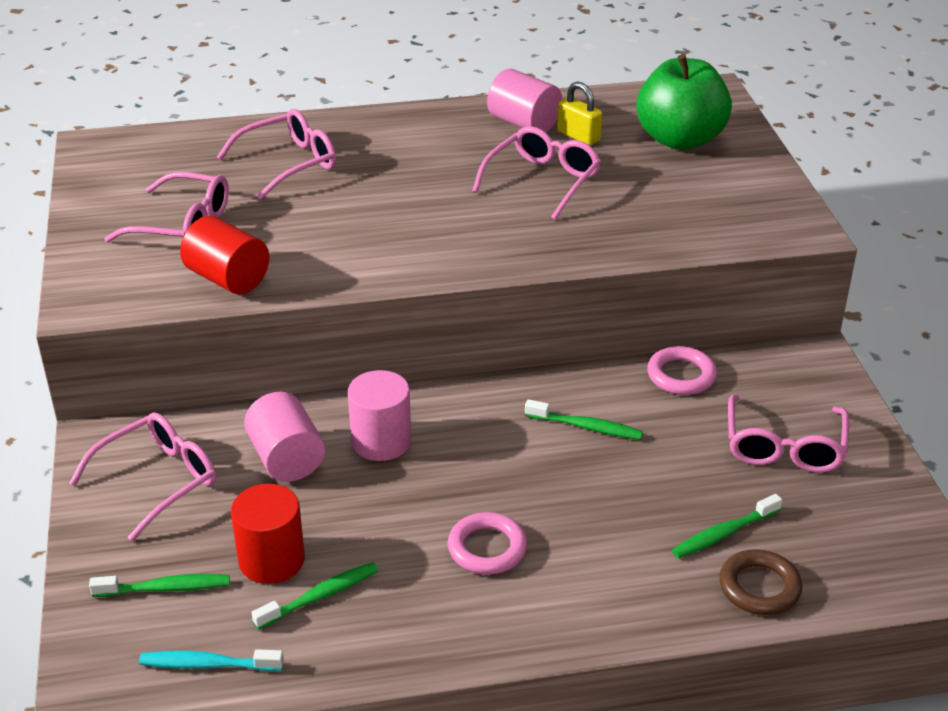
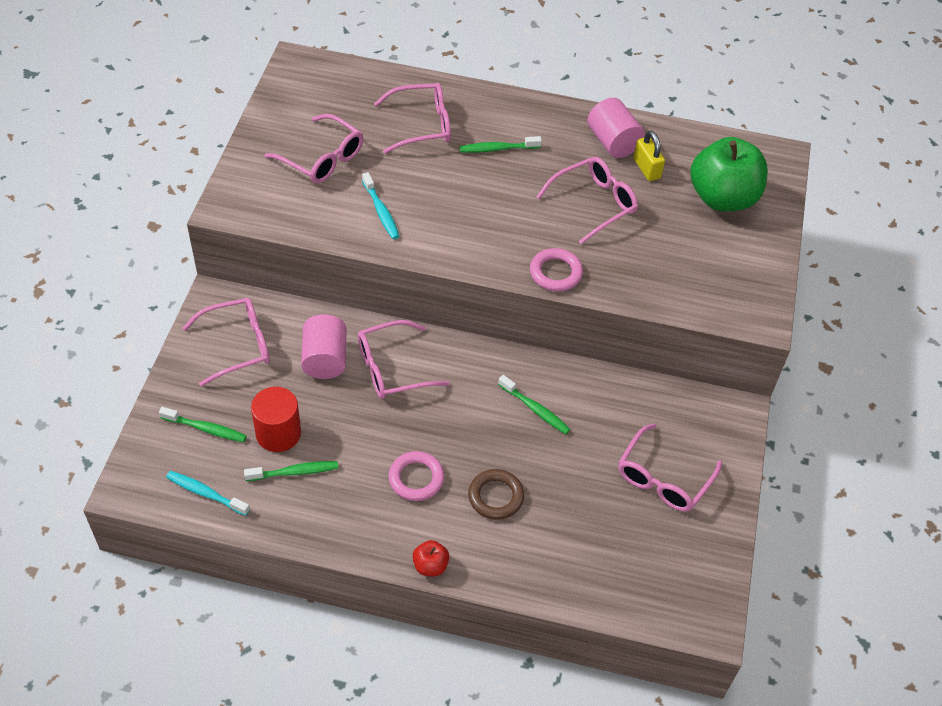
camera: 20 degrees right, 15 degrees up
red cylinder [180,216,269,294] -> none
pink cylinder [348,370,411,461] -> pink glasses [358,320,450,399]
pink ring [647,346,717,395] -> pink ring moved to [530,248,583,292]
green toothbrush [672,494,782,558] -> green toothbrush moved to [460,136,542,153]
brown ring [719,549,802,615] -> brown ring moved to [468,469,524,520]
none -> turquoise toothbrush [362,172,400,239]
none -> red apple [413,540,449,576]

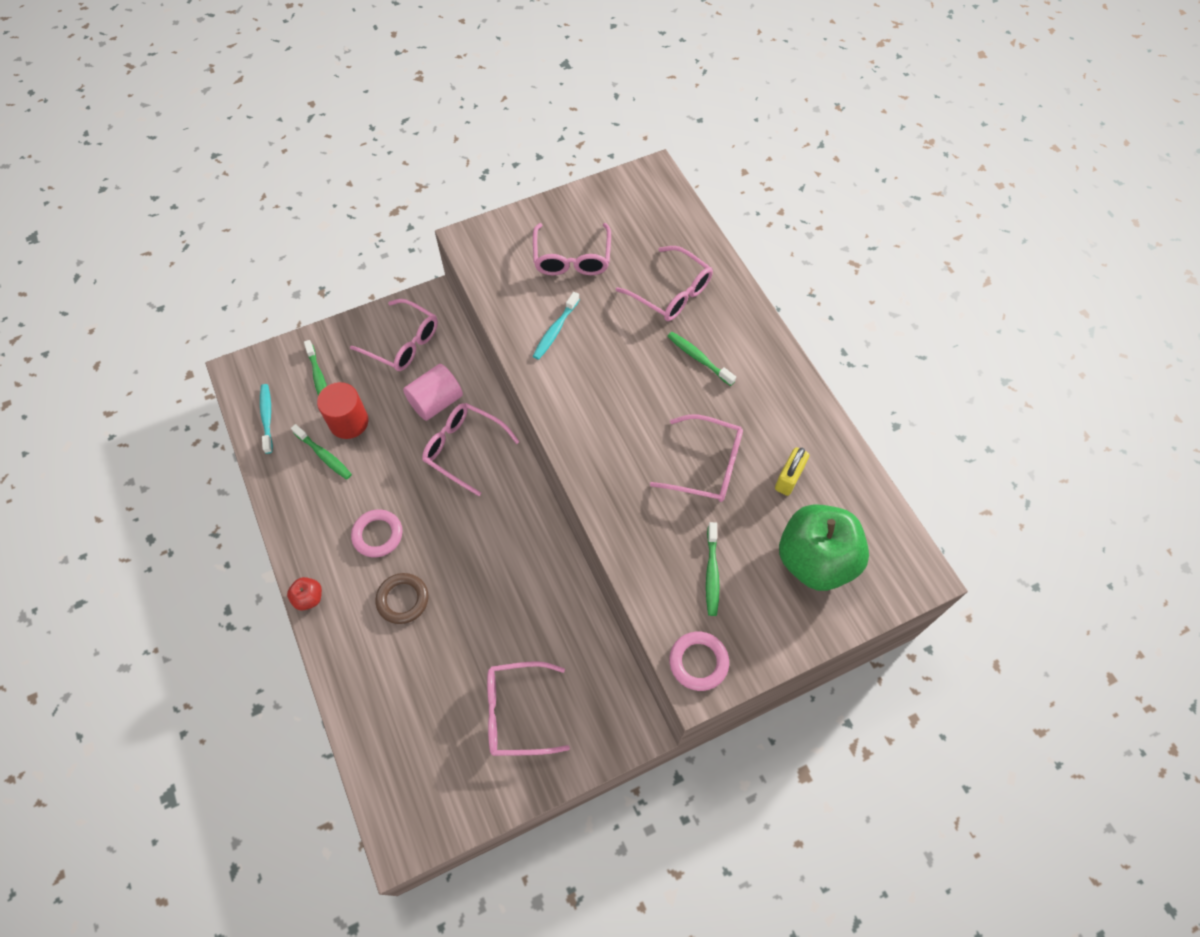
camera: 55 degrees right, 10 degrees up
green toothbrush [498,375,570,434] -> green toothbrush moved to [706,522,720,616]
pink ring [530,248,583,292] -> pink ring moved to [669,632,729,691]
pink cylinder [587,98,645,158] -> none

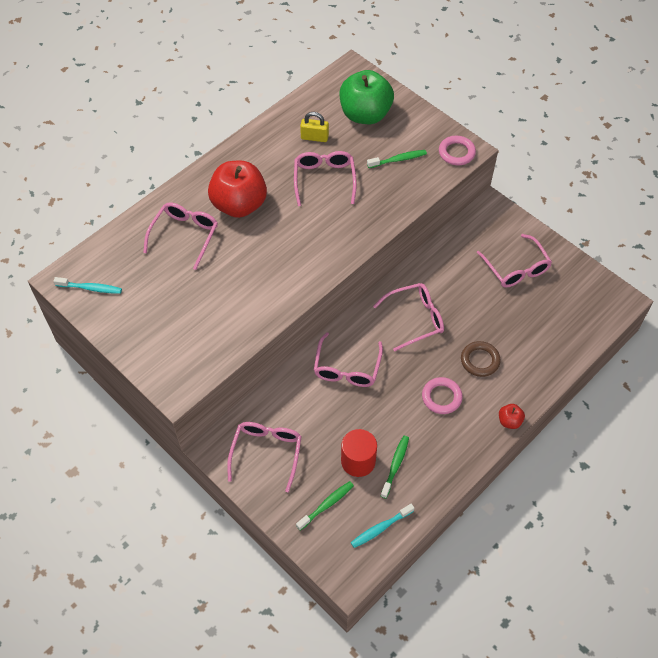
camera: 110 degrees left, 5 degrees down
pink cylinder [403,364,463,421] -> none
pink glasses [533,223,611,275] -> pink glasses moved to [373,283,444,351]
turquoise toothbrush [533,292,580,360] -> turquoise toothbrush moved to [53,277,122,294]
green toothbrush [667,332,736,386] -> red apple [208,160,267,218]

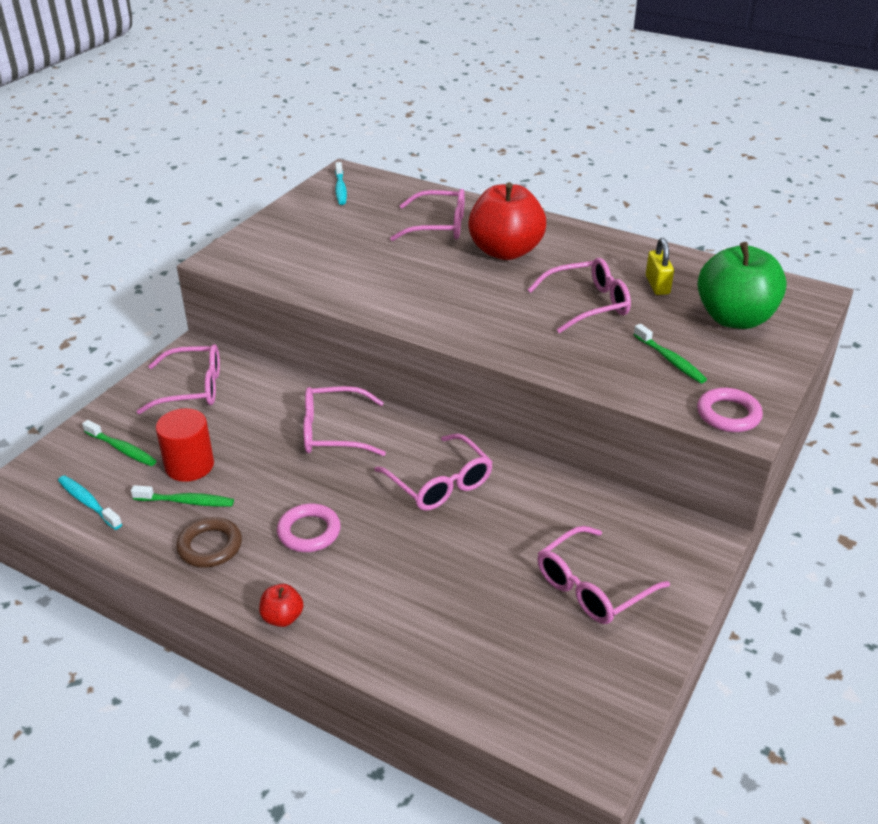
camera: 75 degrees right, 20 degrees down
brown ring [461,341,501,377] -> brown ring moved to [176,517,242,568]

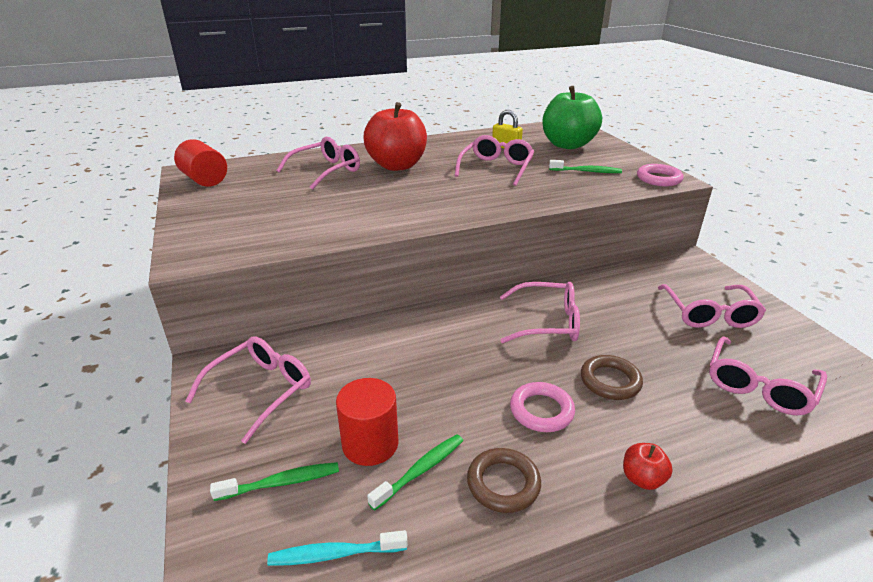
camera: 50 degrees left, 5 degrees down
pink glasses [304,386,386,456] -> pink glasses moved to [709,336,827,416]
turquoise toothbrush [335,162,347,205] -> red cylinder [174,139,227,187]
none -> brown ring [581,355,643,400]

